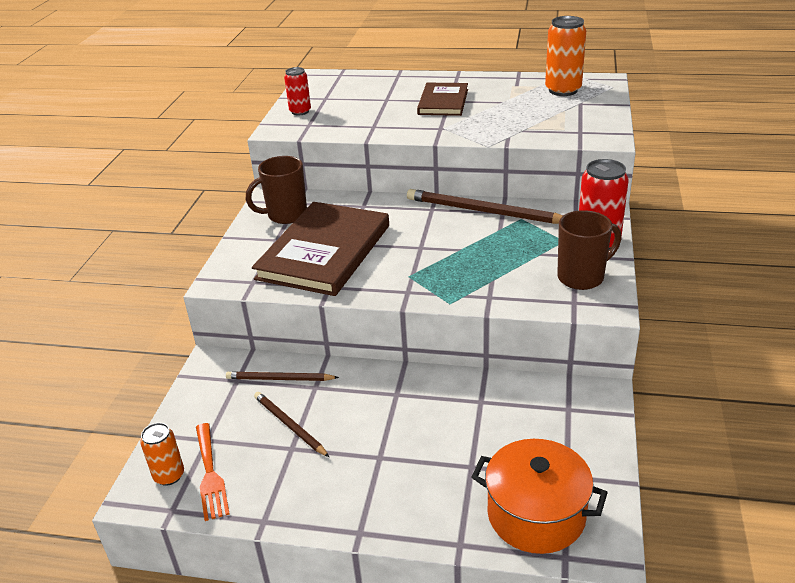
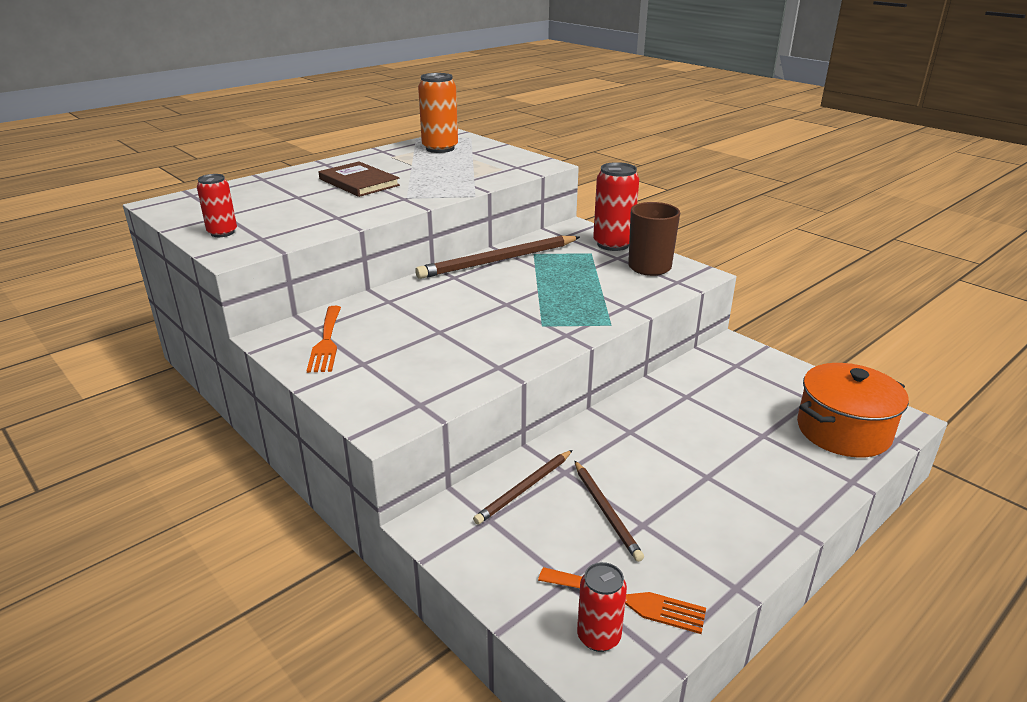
camera: 55 degrees left, 5 degrees down
orange can [140,423,184,486] -> red can [577,562,627,652]
brown mug [246,156,307,224] -> orange fork [307,306,341,373]
brown book [252,202,389,296] -> none
brown pencil [254,392,329,457] -> brown pencil turned 105 degrees counterclockwise [575,461,644,562]

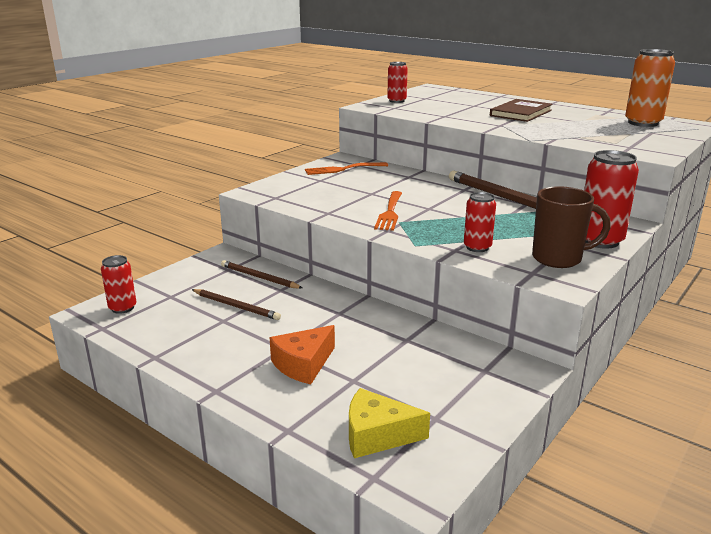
camera: 80 degrees right, 5 degrees down
orange fork [538,567,706,634] -> orange fork moved to [374,191,402,231]
brown pencil [575,461,644,562] -> brown pencil turned 120 degrees counterclockwise [192,289,281,320]
orange pot [797,363,909,457] -> yellow cheese [349,388,430,458]
none -> orange cheese [270,325,335,384]
none -> red can [464,192,496,252]

